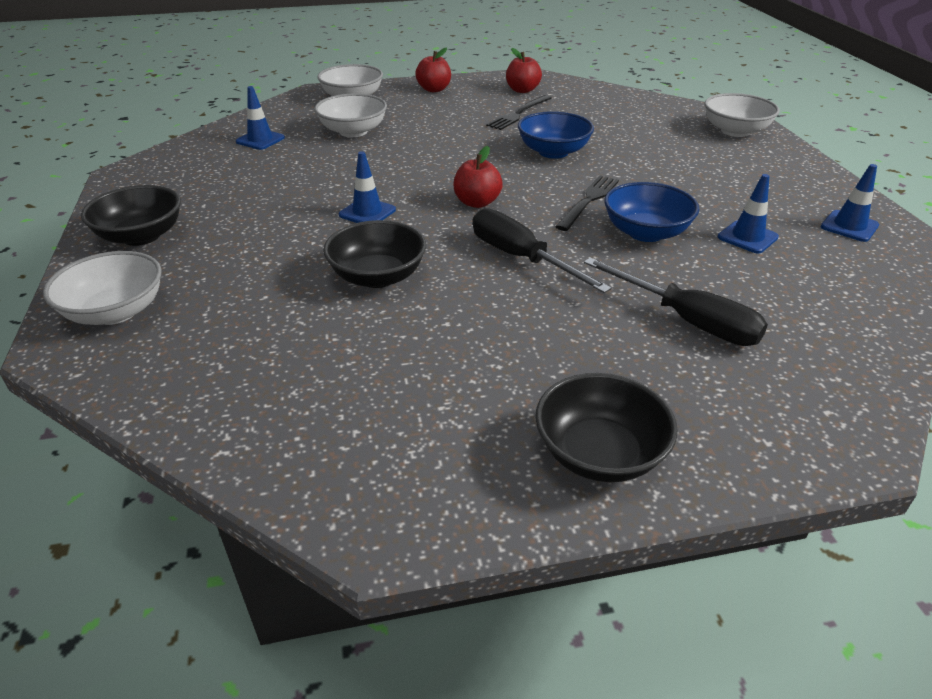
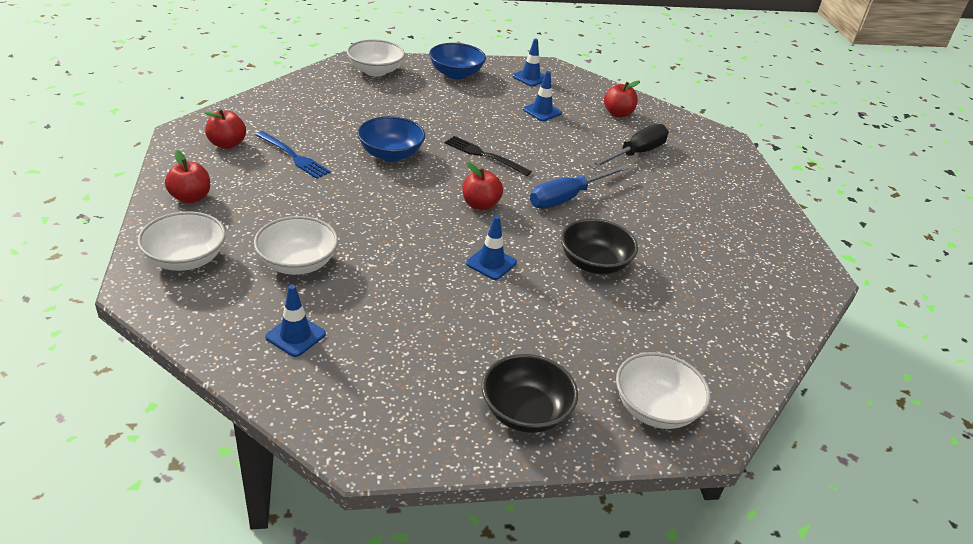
camera: 90 degrees left, 0 degrees up
black screwdriver [473,208,612,293] -> blue screwdriver [530,165,629,209]
black fork [486,95,552,130] -> blue fork [256,131,331,179]
black bowl [535,373,678,482] -> none
blue bowl [604,182,699,242] -> blue bowl moved to [429,43,486,79]
none -> red apple [604,81,640,117]

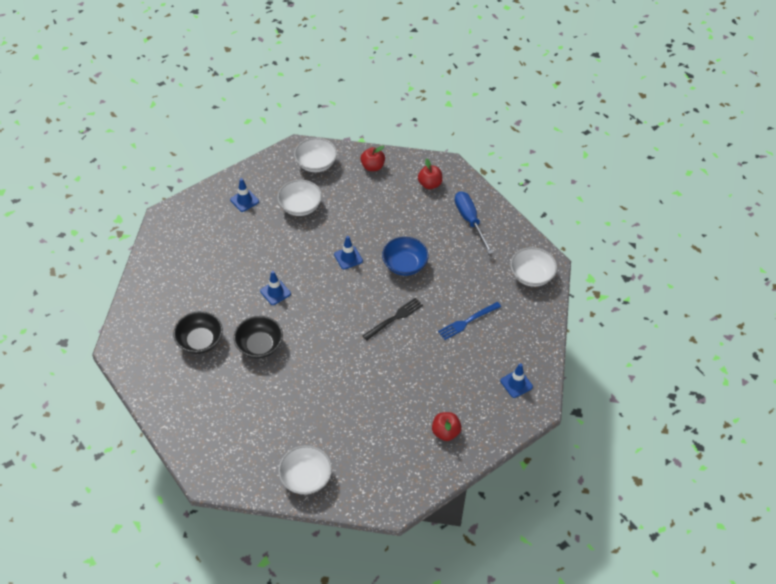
camera: 110 degrees right, 15 degrees up
blue fork [256,131,331,179] -> blue fork moved to [438,302,501,340]
blue bowl [429,43,486,79] -> none
red apple [462,162,503,210] -> none
black bowl [482,354,578,433] -> black bowl moved to [173,311,223,354]
blue traffic cone [523,71,562,121] -> blue traffic cone moved to [334,236,363,270]
blue screwdriver [530,165,629,209] -> blue screwdriver moved to [455,191,493,254]
black screwdriver [589,124,668,169] -> none
white bowl [616,352,711,429] -> white bowl moved to [278,445,332,495]

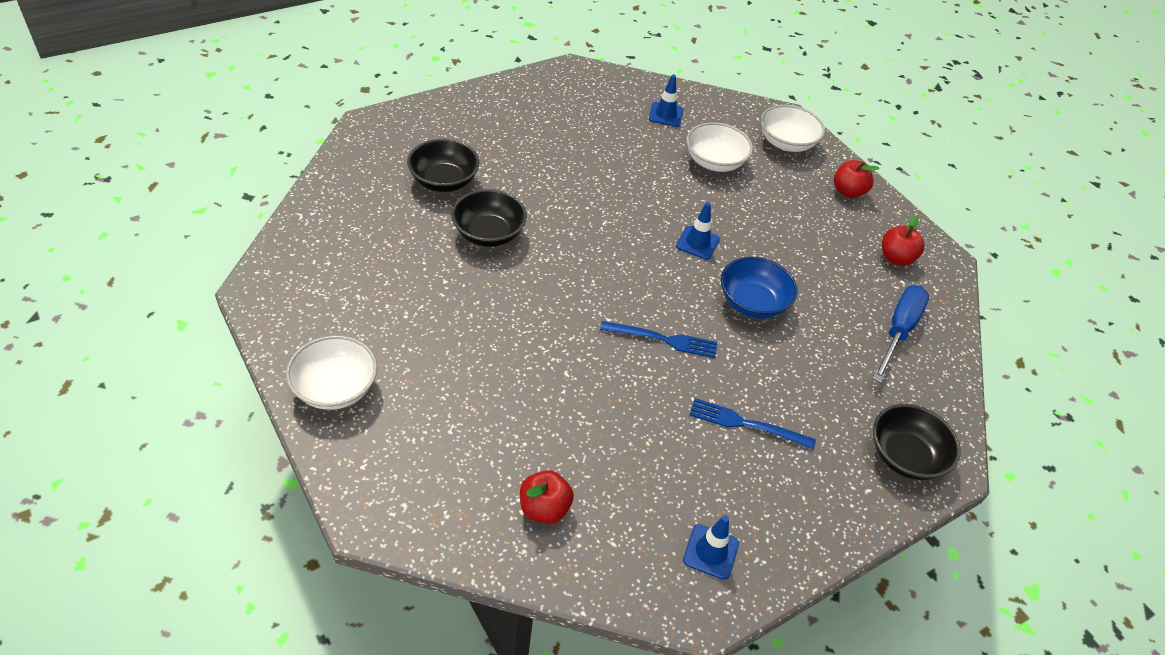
camera: 45 degrees right, 5 degrees down
blue traffic cone [260,271,291,305] -> none
black fork [363,298,423,340] -> blue fork [600,321,717,358]
white bowl [510,247,557,287] -> black bowl [873,404,961,480]

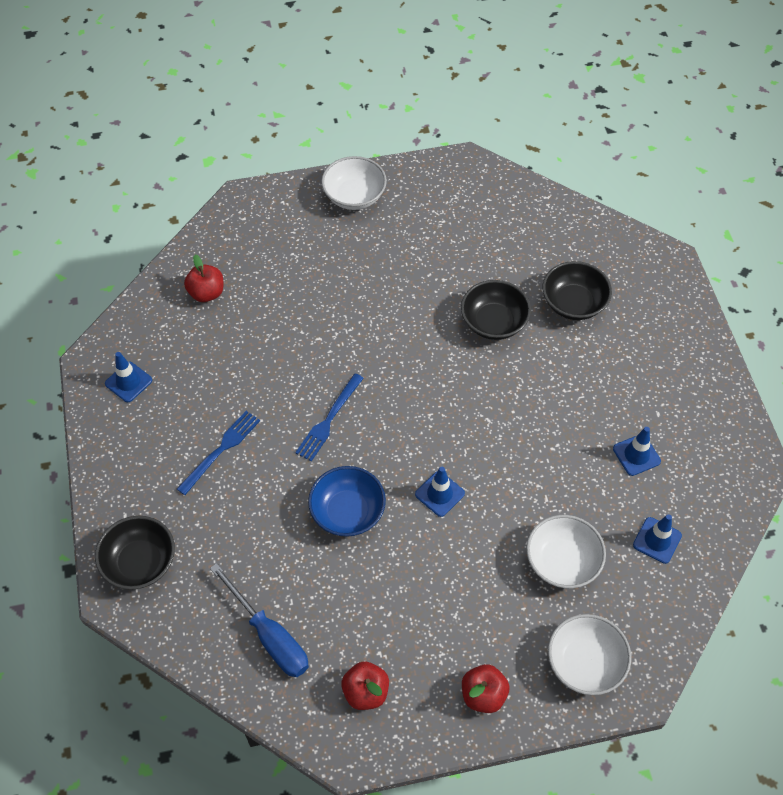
camera: 115 degrees right, 10 degrees up
none -> blue traffic cone [613,427,661,476]

